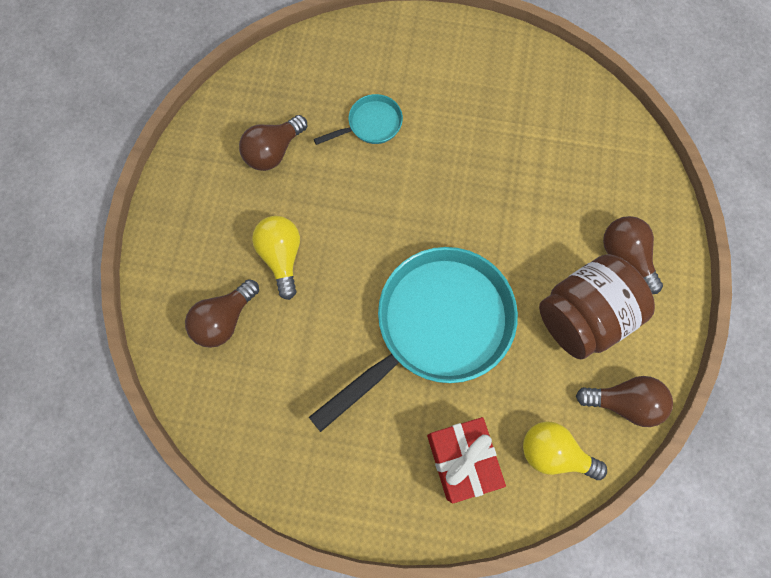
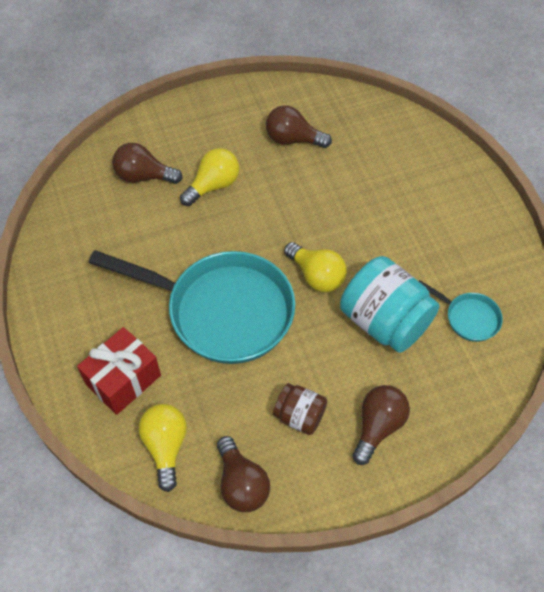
camera: 60 degrees right, 15 degrees down
turquoise pan [314,94,403,145] -> turquoise pan moved to [419,280,503,342]
brown jar [539,254,655,359] -> brown jar [273,383,327,435], size x0.54
none -> yellow light bulb [284,242,347,292]
none -> turquoise jar [340,256,439,353]

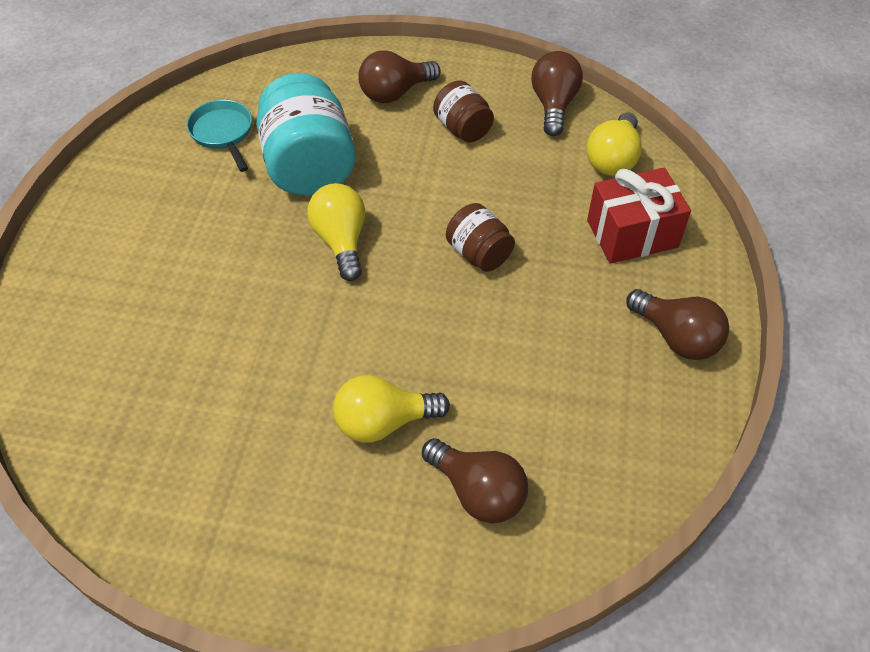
camera: 150 degrees left, 5 degrees down
turquoise pan [89,250,295,364] -> brown jar [446,203,515,272]
brown light bulb [266,105,332,148] -> brown light bulb moved to [626,289,729,360]

